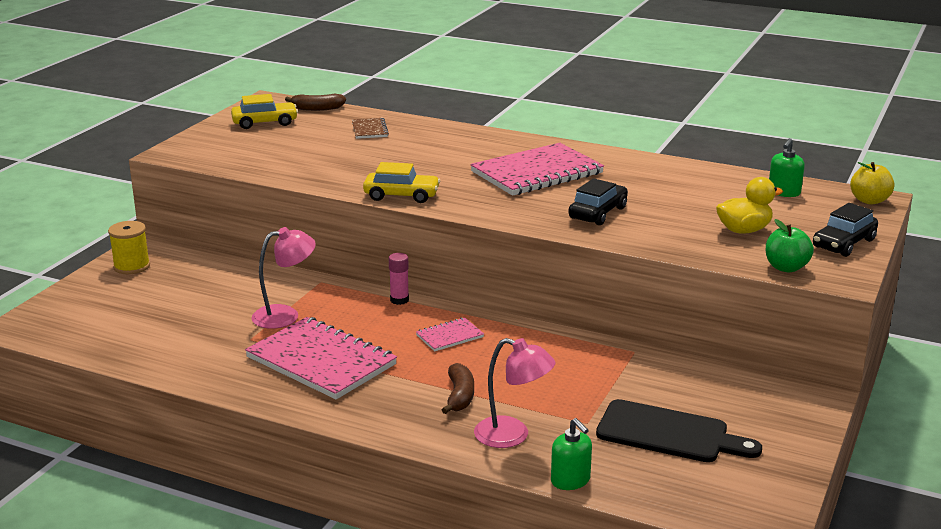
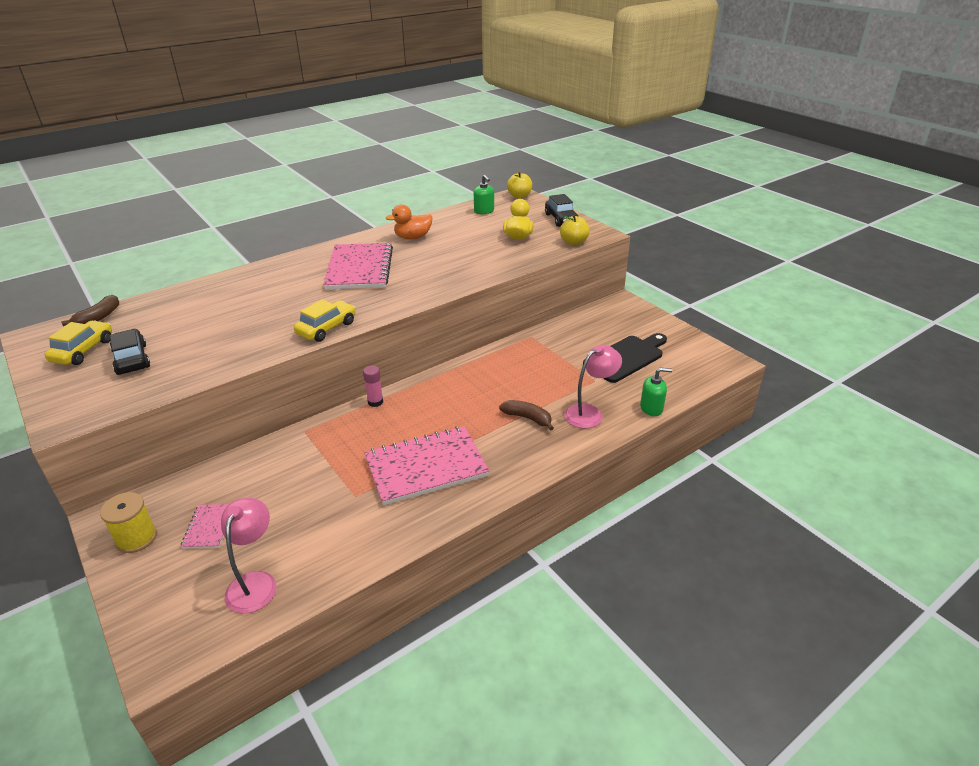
camera: 60 degrees left, 10 degrees up
pink lamp [252,227,316,329] -> pink lamp moved to [221,498,276,613]
brown notebook [352,118,389,139] -> none
pink notebook [416,317,484,351] -> pink notebook moved to [180,504,229,549]
black car [568,178,628,225] -> black car moved to [110,329,150,375]
green apple [766,219,814,273] -> yellow apple [560,215,590,245]
none -> orange duck [386,204,432,240]

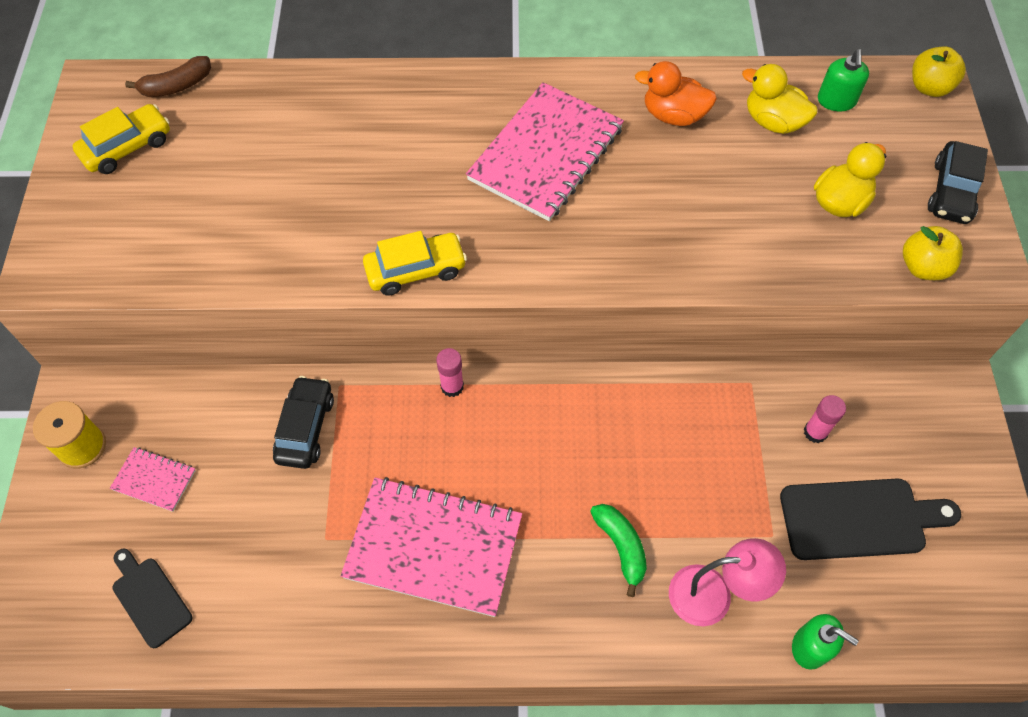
camera: 35 degrees right, 25 degrees up
black car [110,329,150,375] -> black car moved to [273,376,334,469]
pink notebook [180,504,229,549] -> pink notebook turned 75 degrees clockwise [110,447,196,512]
pink lamp [221,498,276,613] -> black cutting board [112,548,192,648]
brown banana [499,400,554,431] -> green banana [590,504,647,597]
none -> yellow duck [742,64,818,134]
none -> pink glue stick [804,395,846,443]

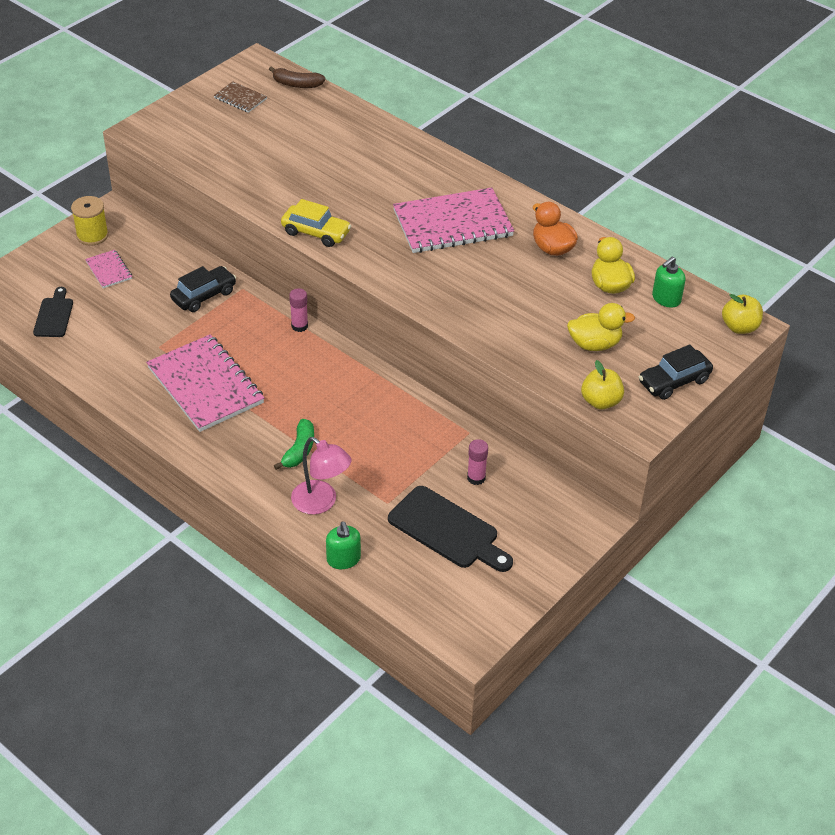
camera: 40 degrees right, 15 degrees down
yellow car [73,104,170,174] -> brown notebook [214,81,267,113]

